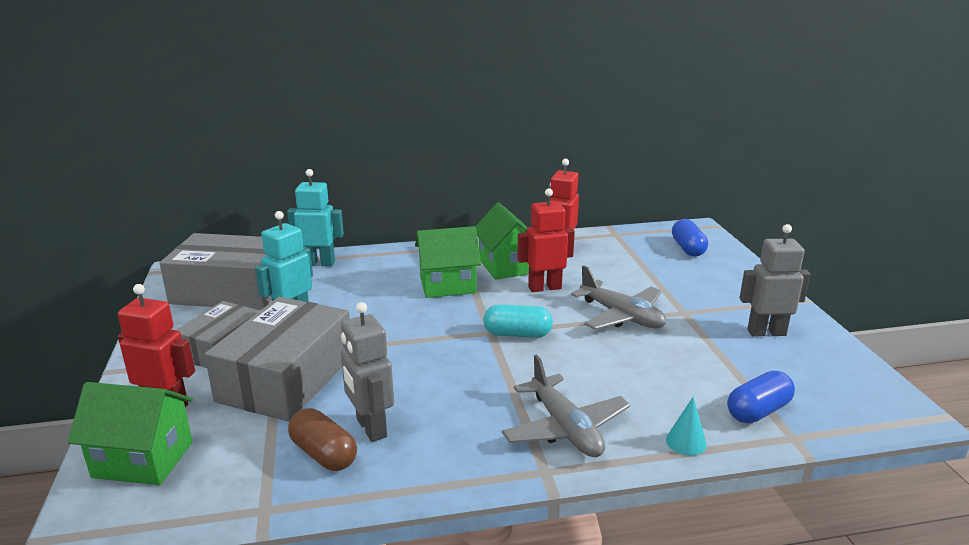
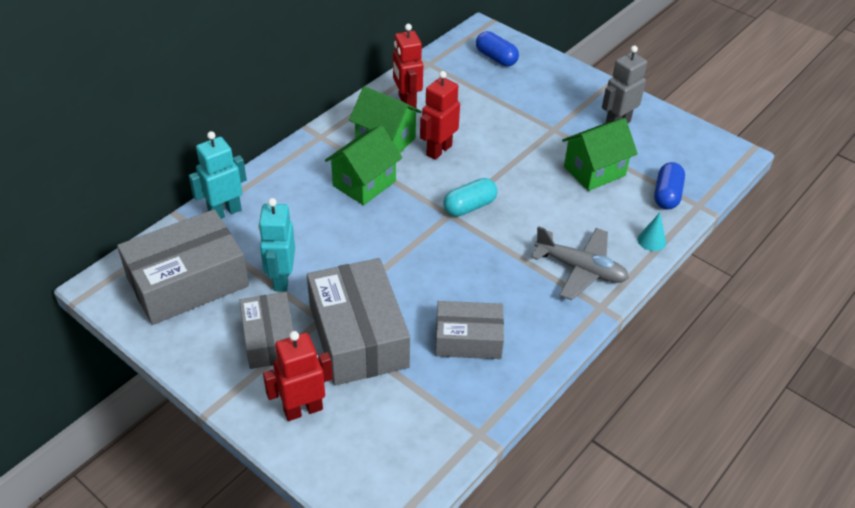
camera: 40 degrees left, 20 degrees up
green house [68,382,193,485] -> green house moved to [562,118,638,191]
brown capsule [288,408,357,471] -> none
grey robot [341,302,394,442] -> grey box [435,301,504,359]
grey plane [571,265,666,330] -> none

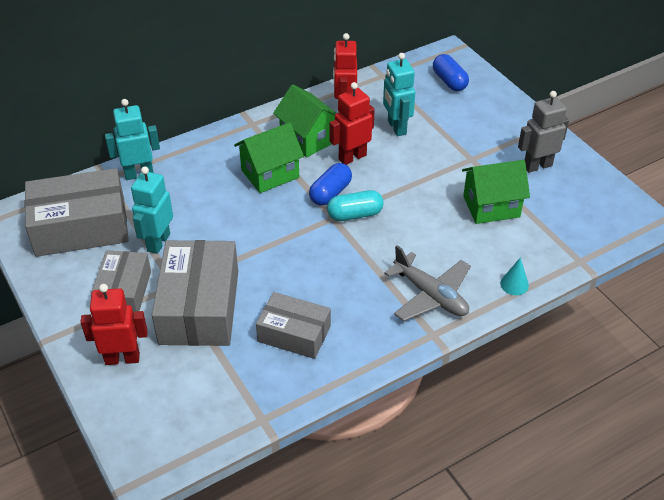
camera: 20 degrees right, 0 degrees up
blue capsule [654,162,685,210] -> blue capsule moved to [309,163,352,206]
none -> turquoise robot [383,53,415,136]

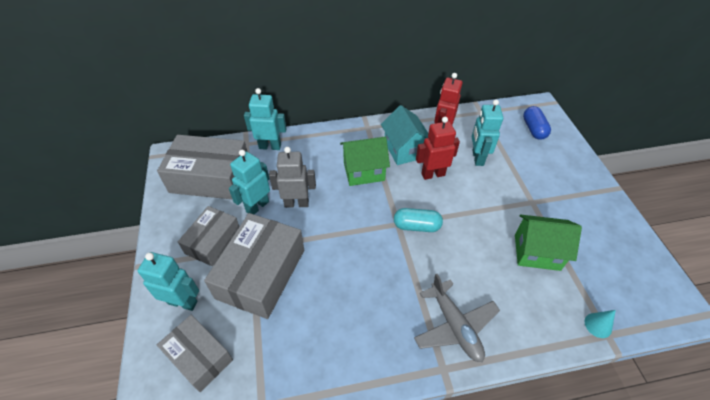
camera: 20 degrees right, 5 degrees up
red robot [81,284,148,365] -> turquoise robot [137,252,199,311]
grey box [256,292,331,359] -> grey box moved to [157,315,233,392]
green house [273,84,336,157] -> turquoise house [381,105,428,165]
blue capsule [309,163,352,206] -> none
turquoise cone [500,257,529,295] -> turquoise cone moved to [585,310,616,338]
grey robot [518,91,569,173] -> grey robot moved to [269,147,316,208]

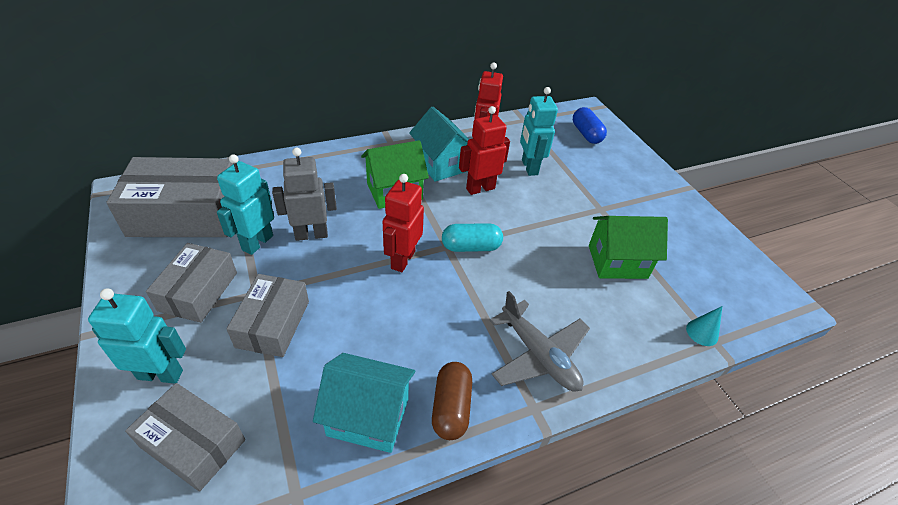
camera: 15 degrees left, 5 degrees down
grey box [204,213,304,319] -> grey box [227,274,309,357], size x0.62
turquoise robot [244,88,287,150] -> none
none -> turquoise house [313,353,415,453]
none -> red robot [383,174,424,272]
none -> brown capsule [432,362,472,440]

